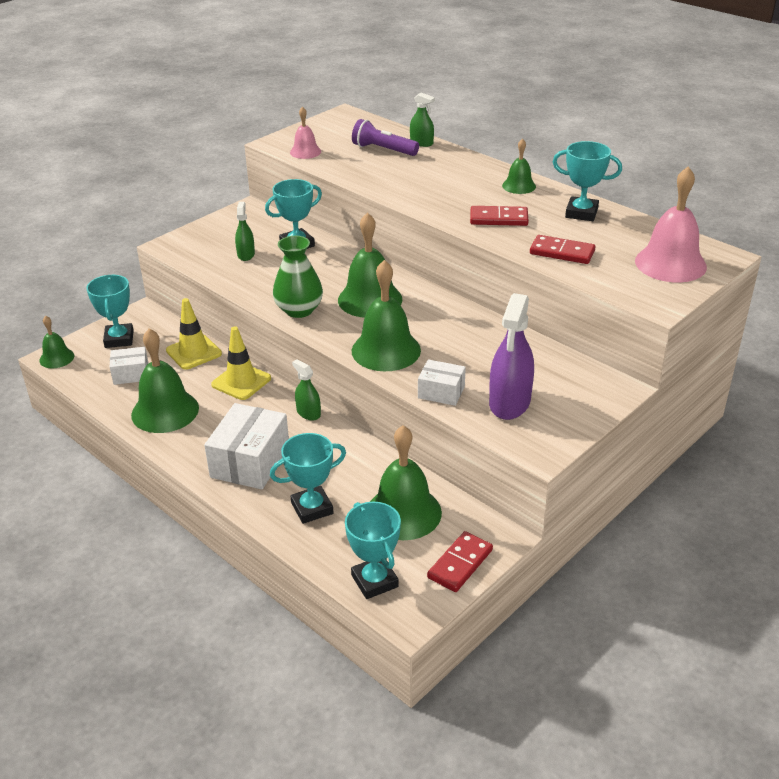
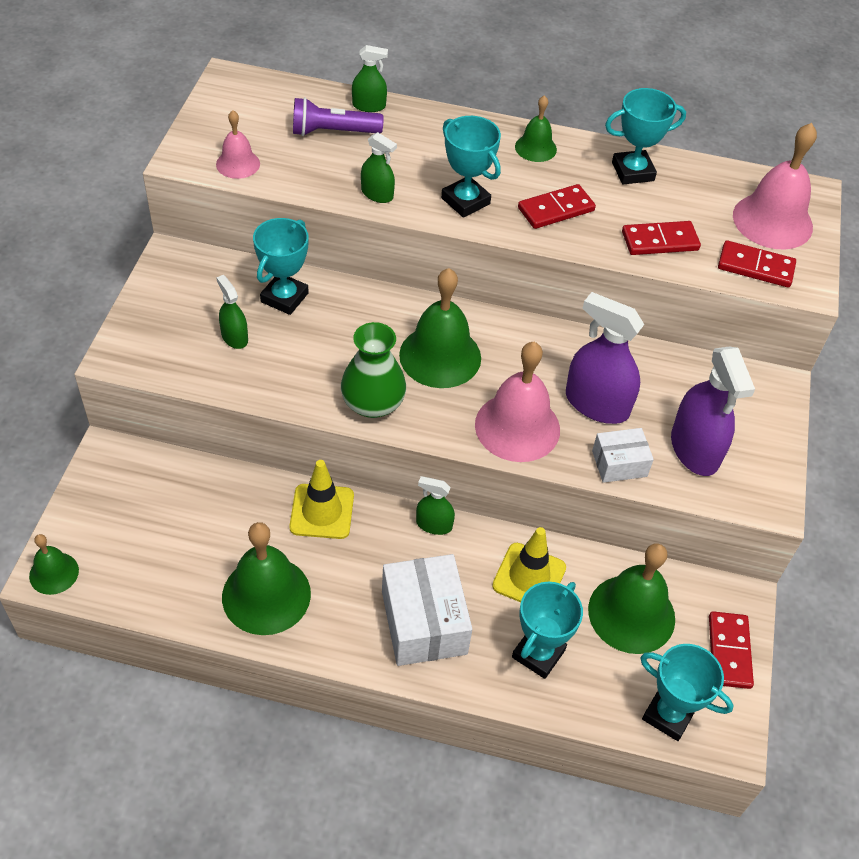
camera: 35 degrees left, 15 degrees up
turquoise trophy [86,275,134,348] -> turquoise trophy moved to [441,116,501,218]
white box [110,347,149,385] -> none
yellow traffic cone [166,298,222,370] -> yellow traffic cone moved to [492,527,566,602]
green bell [352,260,421,371] -> pink bell [475,342,560,462]
none -> green spray bottle [361,132,397,203]
none -> purple spray bottle [566,292,644,424]
none -> red domino [718,240,796,287]

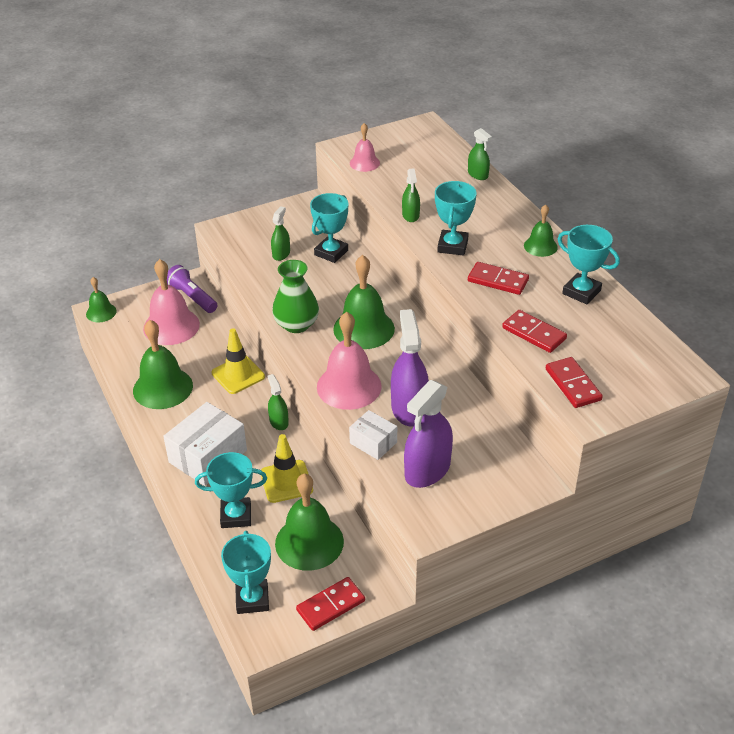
camera: 55 degrees right, 10 degrees down
turquoise trophy [253,218,309,315] -> turquoise trophy turned 45 degrees counterclockwise [310,193,348,263]
purple flashlight [293,97,384,136] -> purple flashlight moved to [167,265,218,313]
pink bell [733,123,817,249] -> pink bell moved to [143,259,200,345]

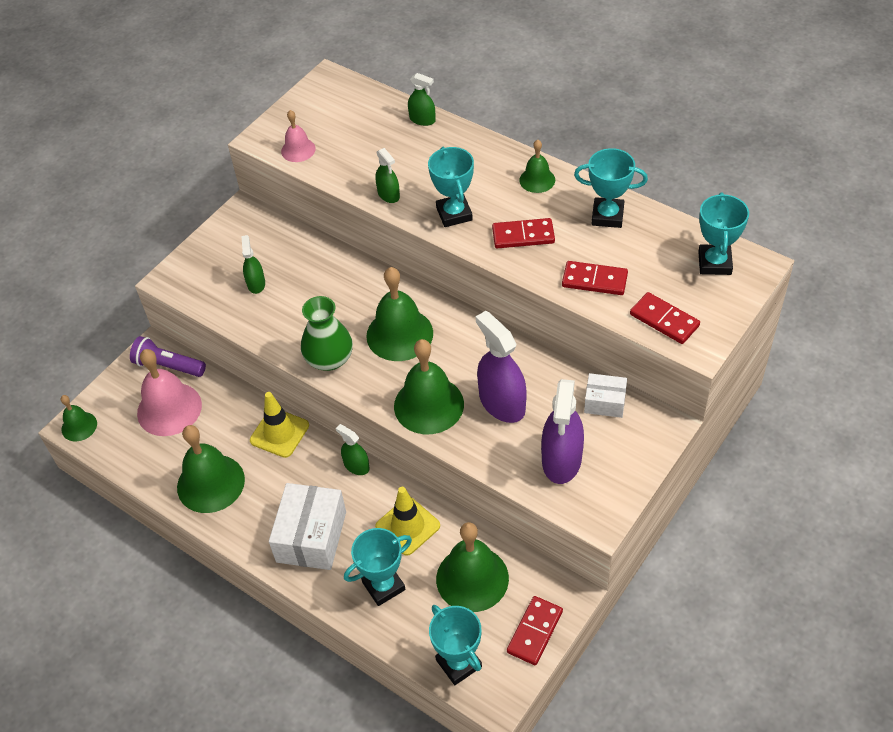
camera: 25 degrees left, 10 degrees up
turquoise trophy [310,193,348,263] -> turquoise trophy moved to [698,193,749,275]
pink bell [317,312,382,410] -> green bell [394,339,464,434]
white box [349,410,397,460] -> white box moved to [584,373,627,418]

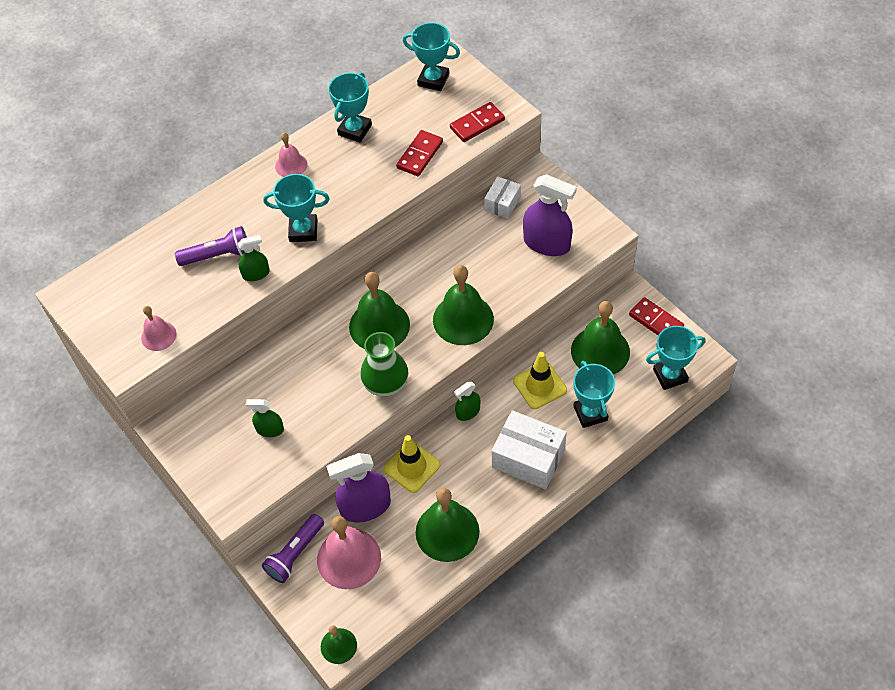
camera: 75 degrees left, 5 degrees up
green spray bottle [408,73,436,126] -> none
purple spray bottle [476,311,527,423] -> purple spray bottle moved to [326,453,391,522]
red domino [492,218,555,248] -> none
green bell [519,140,555,193] -> pink bell [275,133,307,177]
none -> purple flashlight [175,226,247,266]

